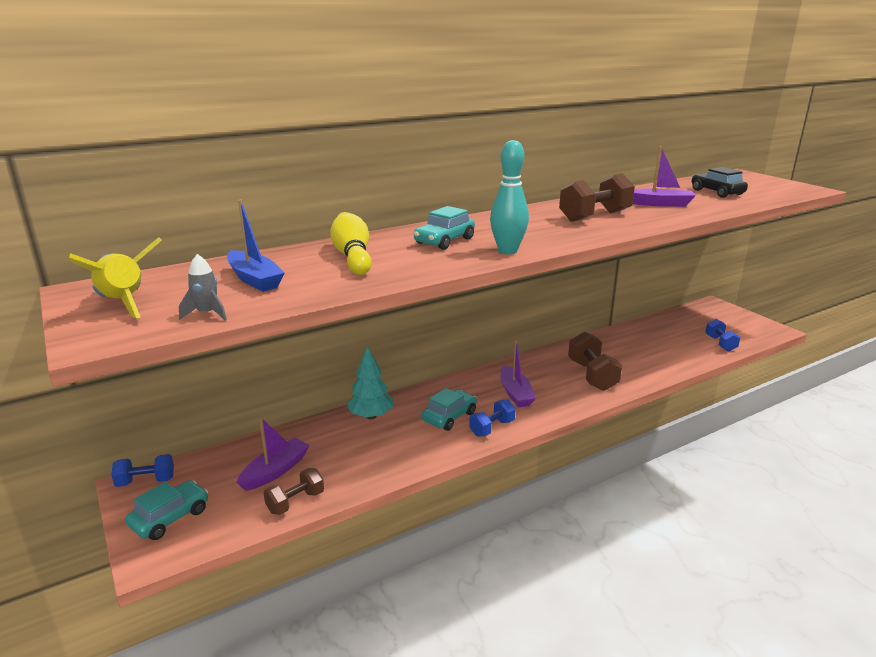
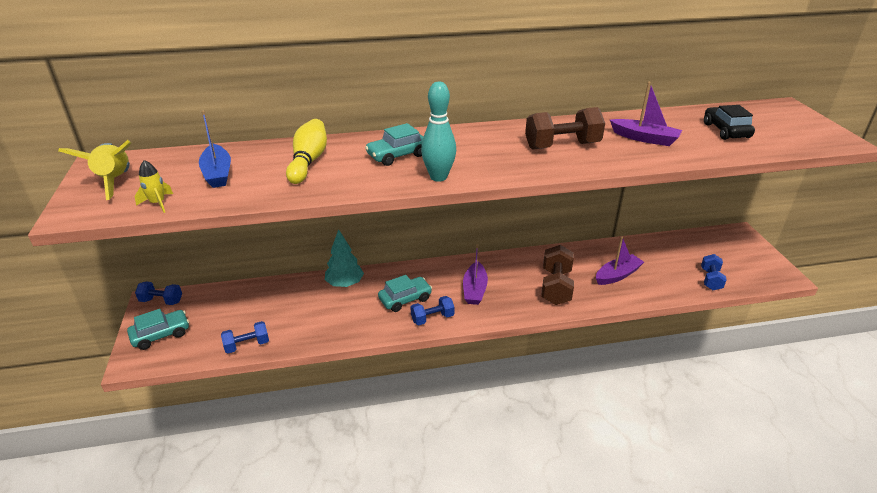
camera: 20 degrees right, 10 degrees up
grey rocket [179,254,227,321] -> yellow rocket [135,160,173,213]
purple boat [237,417,310,491] -> purple boat moved to [596,237,644,285]
brown dumbbell [264,468,324,515] -> blue dumbbell [221,321,269,353]

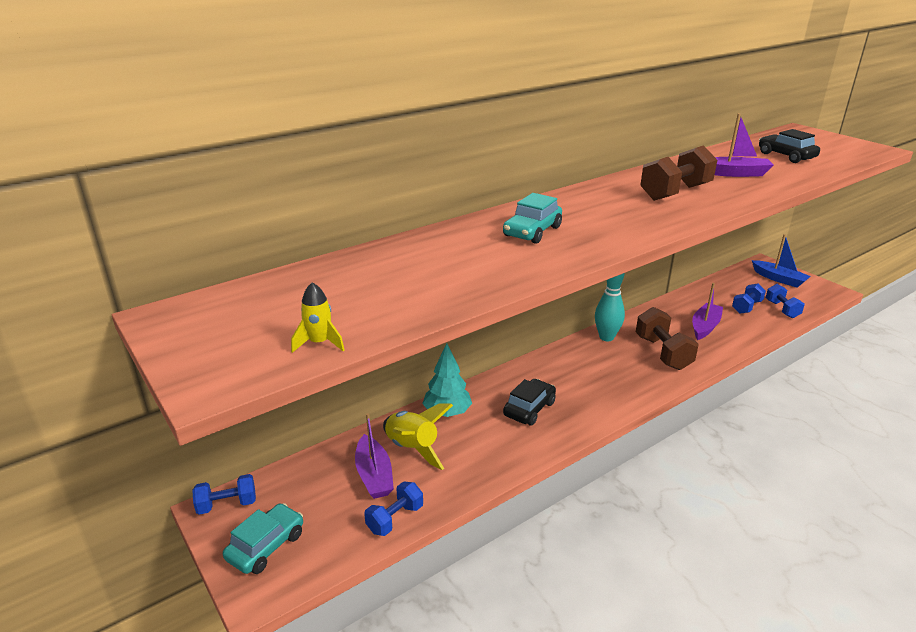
camera: 25 degrees left, 5 degrees down
yellow rocket [58,140,132,200] -> yellow rocket moved to [383,404,453,470]
blue boat [199,110,231,188] -> blue boat moved to [752,234,811,288]
yellow bowling pin [286,119,327,184] -> none
turquoise car [378,275,432,312] -> black car [503,379,556,425]
blue dumbbell [411,296,455,325] -> blue dumbbell moved to [732,283,766,314]
turquoise bowling pin [421,82,456,182] -> turquoise bowling pin moved to [595,273,625,341]
purple boat [463,244,488,305] -> purple boat moved to [355,413,394,499]

